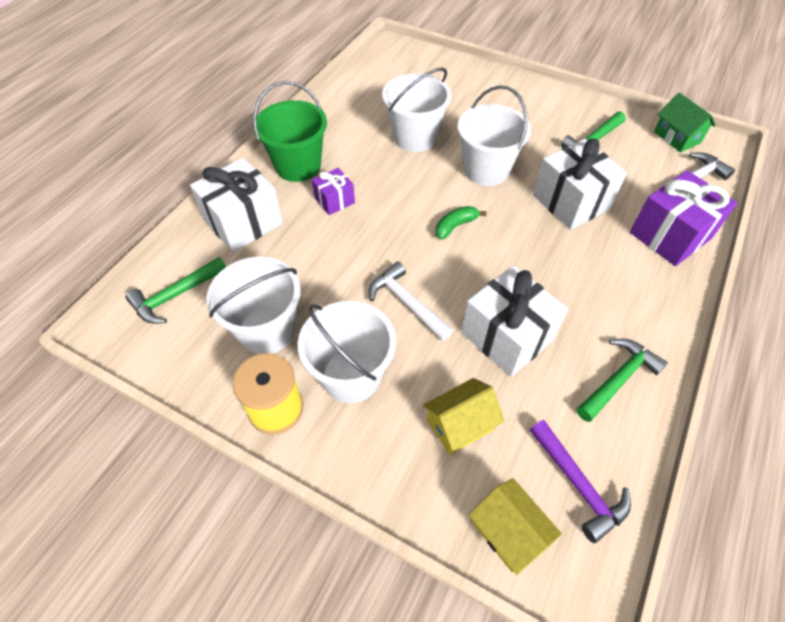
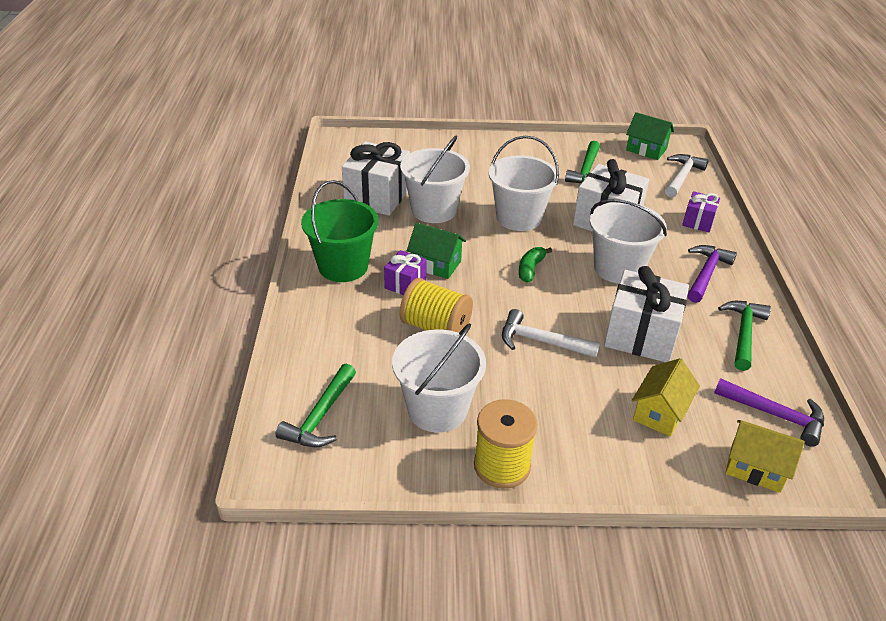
camera: 30 degrees left, 15 degrees down
white gift [190,158,283,252] -> white gift moved to [342,141,410,216]
white bucket [298,301,396,403] -> white bucket moved to [590,199,667,284]
purple gift [630,170,738,266] -> purple gift [682,191,720,232], size x0.54
none -> yellow spool [399,278,473,333]
none -> green house [407,223,466,279]
none -> purple hammer [687,245,737,303]

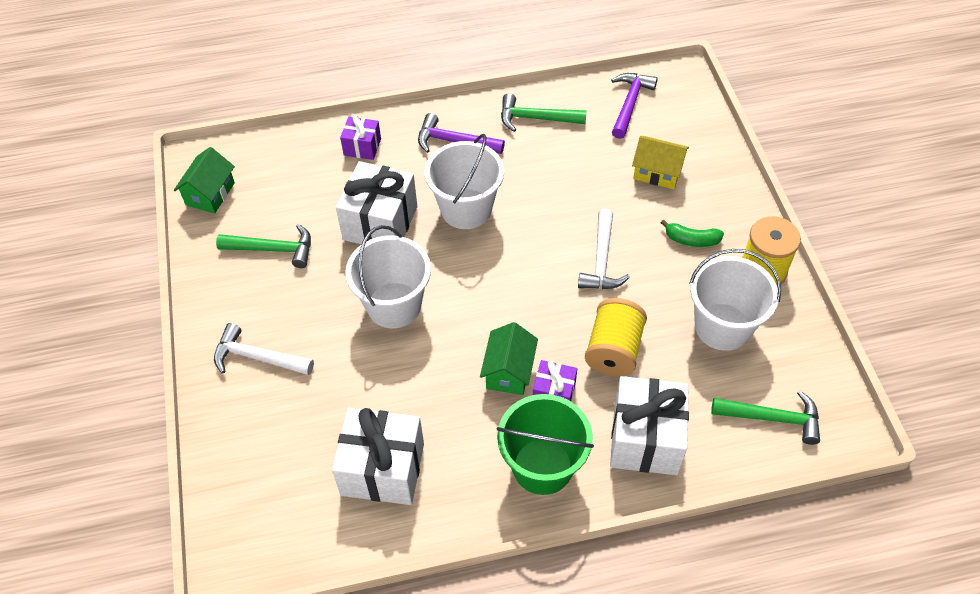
camera: 100 degrees left, 15 degrees up
white bucket [400,136,470,223] -> none
green banana [519,247,552,283] -> green banana moved to [661,219,724,247]
white gift [604,266,689,362] -> white gift moved to [610,376,689,475]
white hammer [665,154,709,198] -> white hammer moved to [214,323,314,375]
yellow house [725,420,805,493] -> none

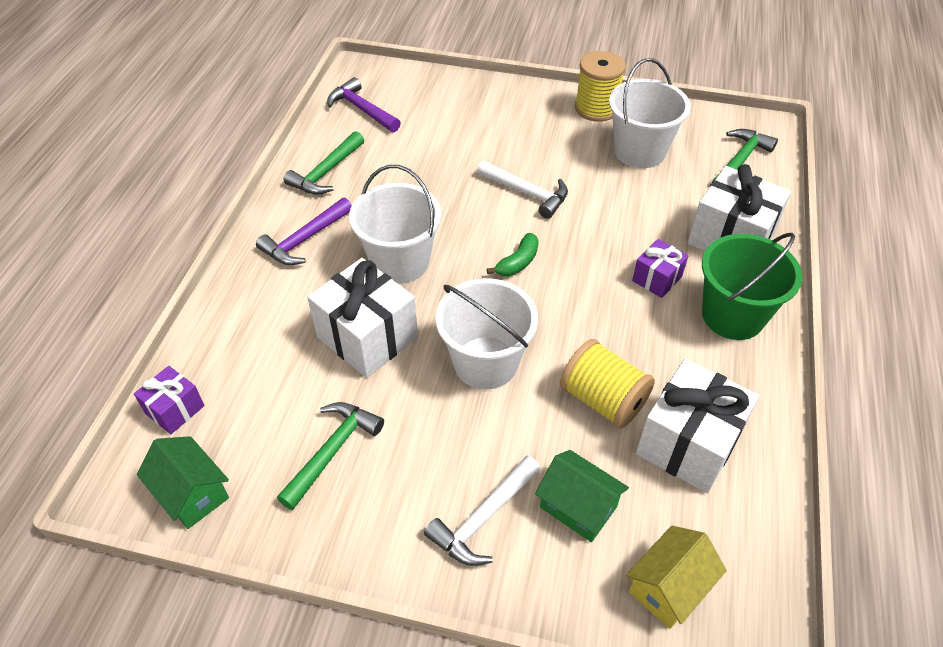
camera: 65 degrees left, 5 degrees down
purple gift [340,115,381,160] -> purple gift moved to [134,366,205,434]
green house [480,322,538,395] -> green house moved to [535,450,629,542]
yellow spool [585,298,647,377] -> yellow spool moved to [560,339,655,429]
yellow house [632,136,689,189] -> yellow house moved to [626,525,727,629]
green banana [661,219,724,247] -> green banana moved to [487,233,539,276]

